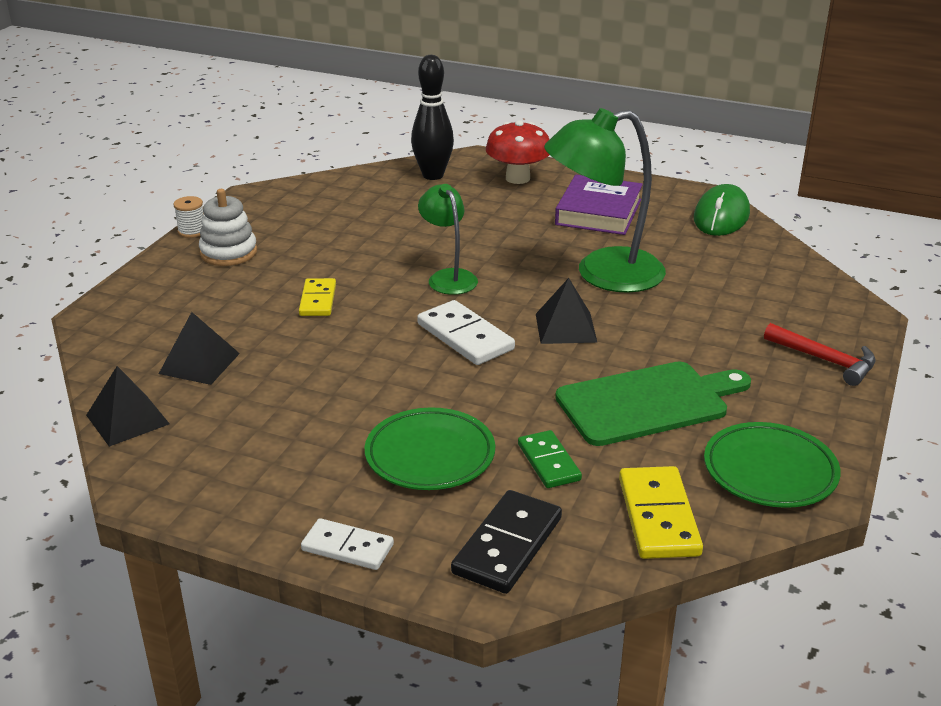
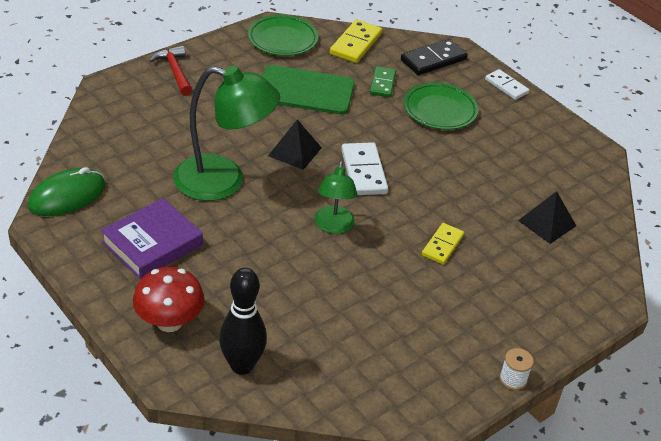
camera: 155 degrees left, 10 degrees up
black pyramid [86,366,170,447] -> none
white stacking toy [199,189,257,266] -> none

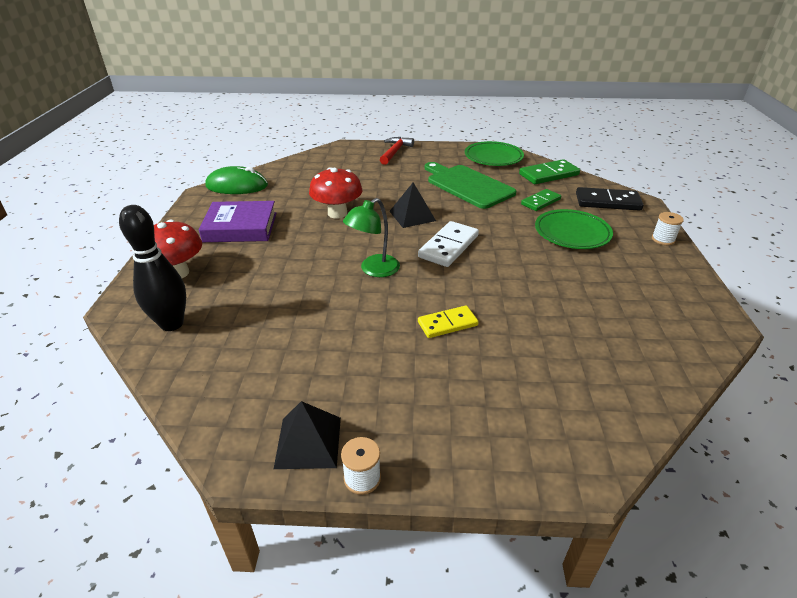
camera: 45 degrees right, 5 degrees down
green lamp [173,66,280,201] -> red mushroom [309,167,362,219]
yellow domino [330,20,382,63] -> green domino [519,159,580,184]
white domino [485,69,529,100] -> white spool [652,212,684,245]
black pyramid [518,191,576,244] -> black pyramid moved to [274,401,341,469]

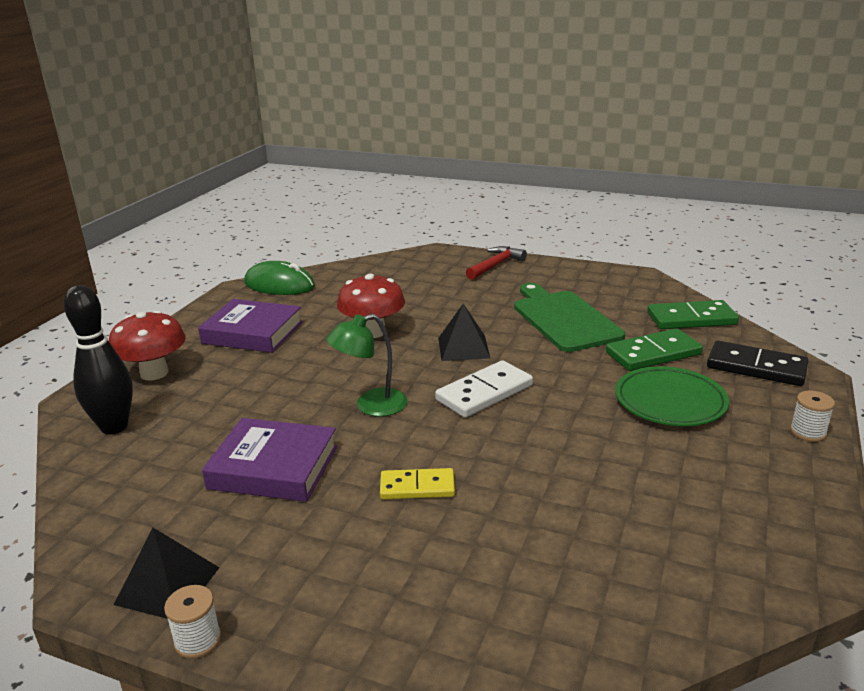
camera: 20 degrees right, 10 degrees down
green plate [465,141,524,166] -> none
green domino [521,189,561,211] -> green domino [606,328,703,371], size x1.51
none -> purple book [202,418,337,502]

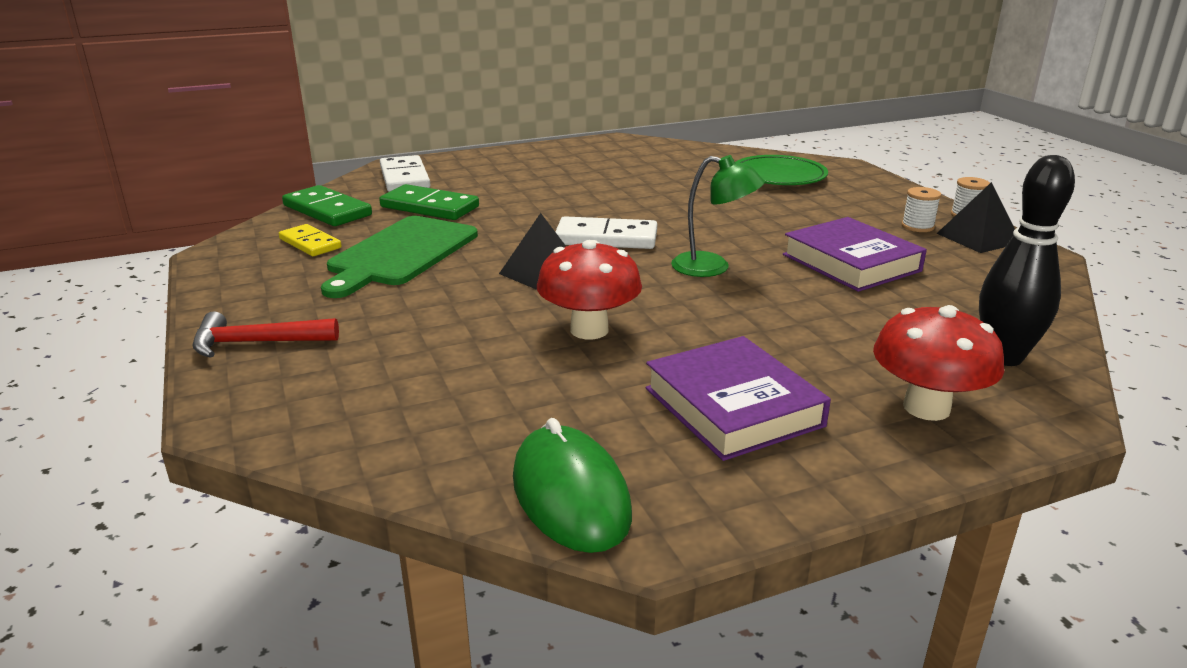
camera: 135 degrees left, 0 degrees up
yellow domino [380,468,455,499] -> yellow domino moved to [279,224,342,256]
green plate [615,366,729,426] -> green plate moved to [735,155,828,185]
black domino [707,341,808,386] -> white domino [380,155,430,192]
white spool [790,391,835,442] -> white spool moved to [902,187,941,232]

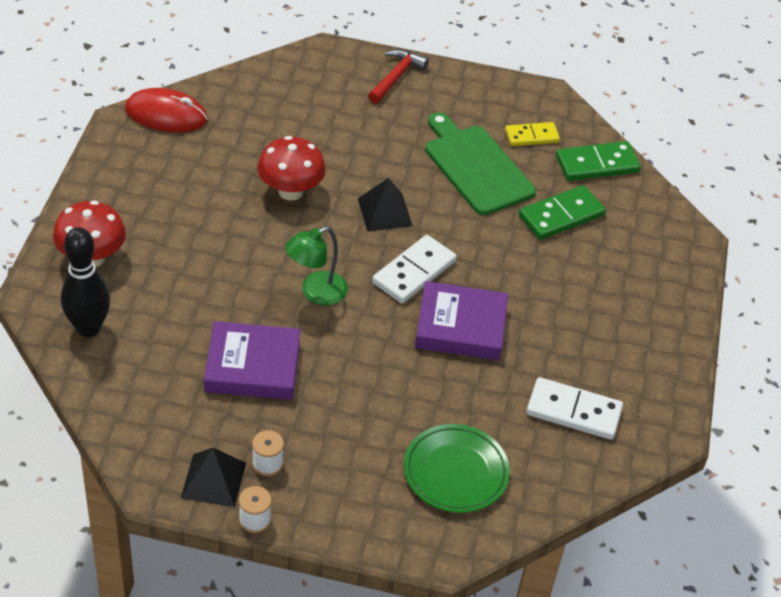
camera: 120 degrees right, 20 degrees up
white domino [380,155,430,192] -> white domino moved to [526,377,623,440]
green mouse [513,418,632,553] -> red mouse [125,88,208,132]
purple book [646,336,831,461] -> purple book moved to [415,281,508,360]

